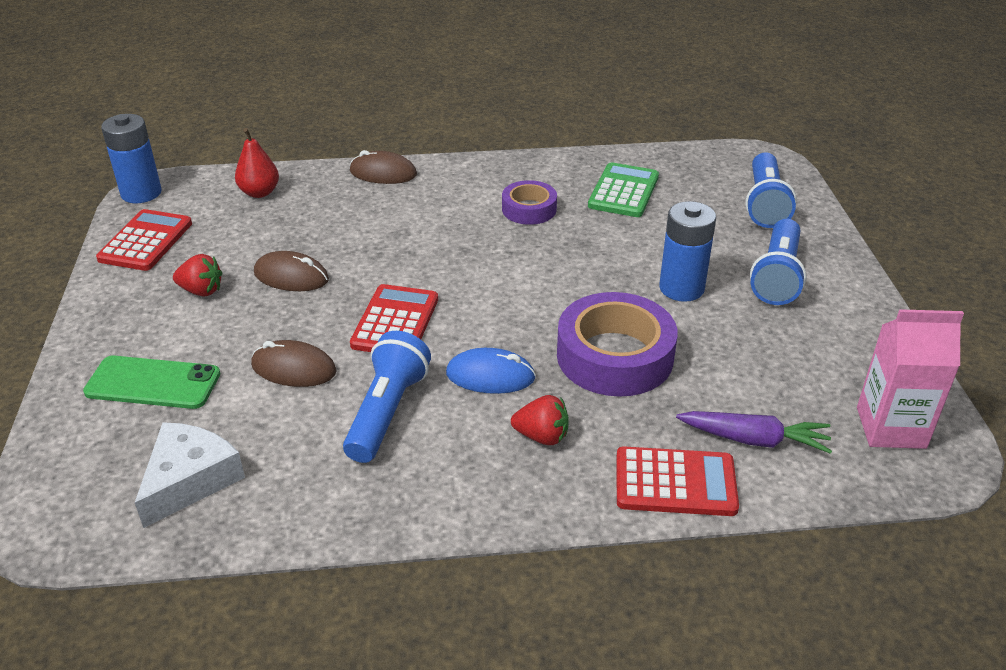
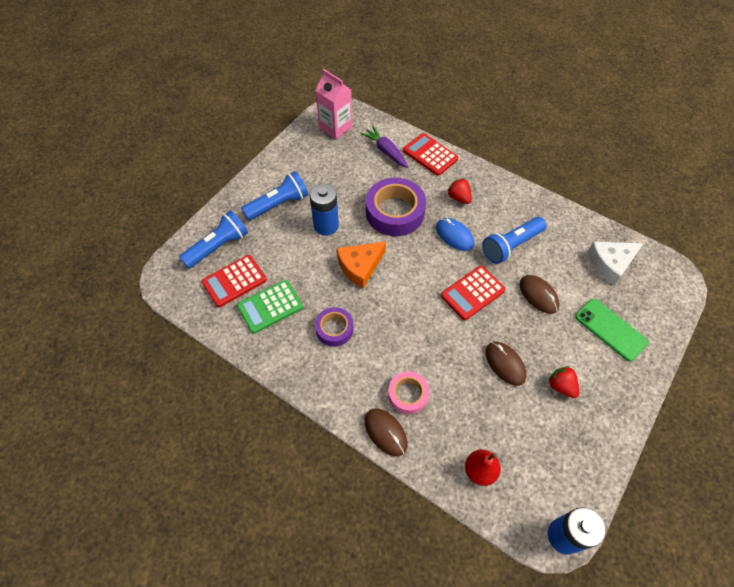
camera: 140 degrees left, 20 degrees up
red calculator [96,209,192,271] -> red calculator moved to [201,255,267,307]
none -> orange cheese [337,241,386,288]
none -> pink tape [388,371,429,414]

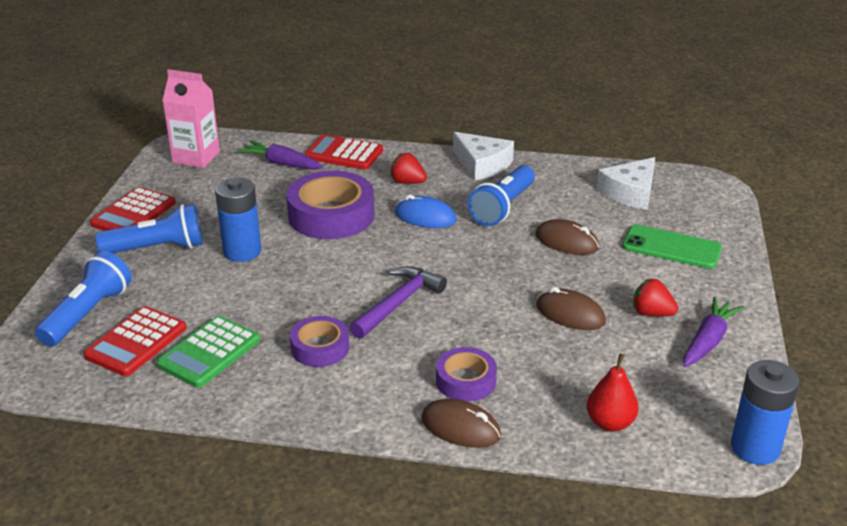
camera: 25 degrees left, 25 degrees down
blue flashlight [241,171,308,220] -> blue flashlight turned 45 degrees clockwise [96,204,203,253]
orange cheese [337,241,386,288] -> none
pink tape [388,371,429,414] -> purple tape [436,347,497,402]
red calculator [441,266,505,320] -> red calculator moved to [90,187,175,231]
none -> purple hammer [349,266,447,339]
none -> white cheese [453,132,514,181]
none -> purple carrot [683,297,744,367]

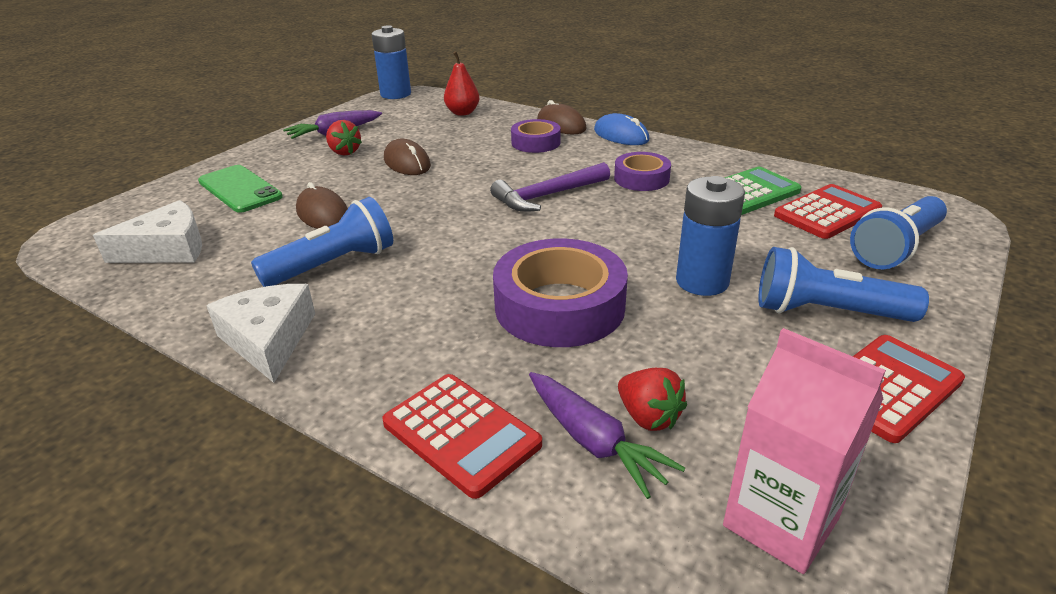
camera: 155 degrees left, 0 degrees up
red strawberry [390,153,427,184] -> red strawberry moved to [618,368,687,431]
blue mouse [395,194,457,228] -> blue mouse moved to [594,113,650,145]

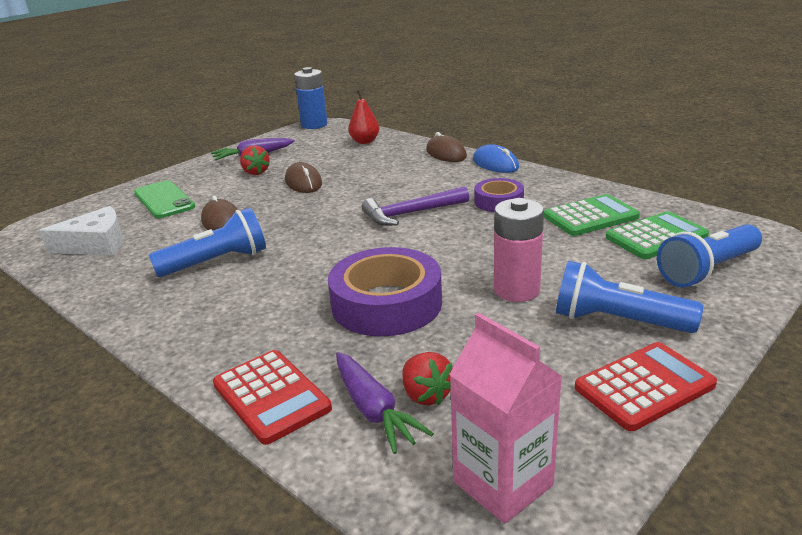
camera: 10 degrees right, 5 degrees down
white cheese [206,284,315,383] -> none
purple tape [511,119,560,153] -> none
blue battery [676,176,745,296] -> pink battery [494,198,544,302]
red calculator [774,184,882,239] -> green calculator [606,211,709,259]

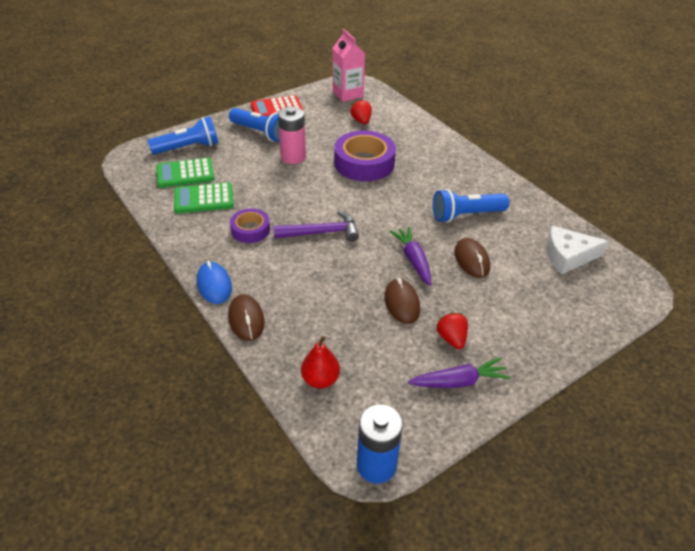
camera: 170 degrees left, 15 degrees up
green phone [134,180,195,218] -> none
red calculator [213,350,332,445] -> none
purple carrot [336,352,434,454] -> purple carrot moved to [390,227,431,286]

